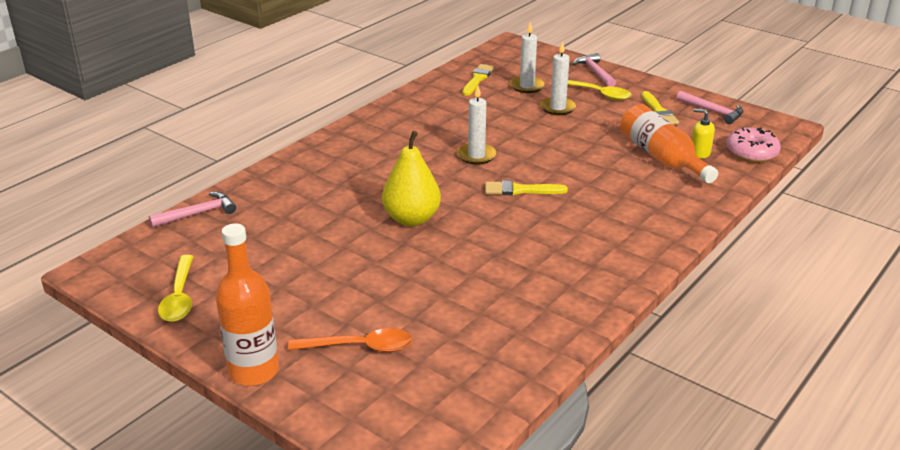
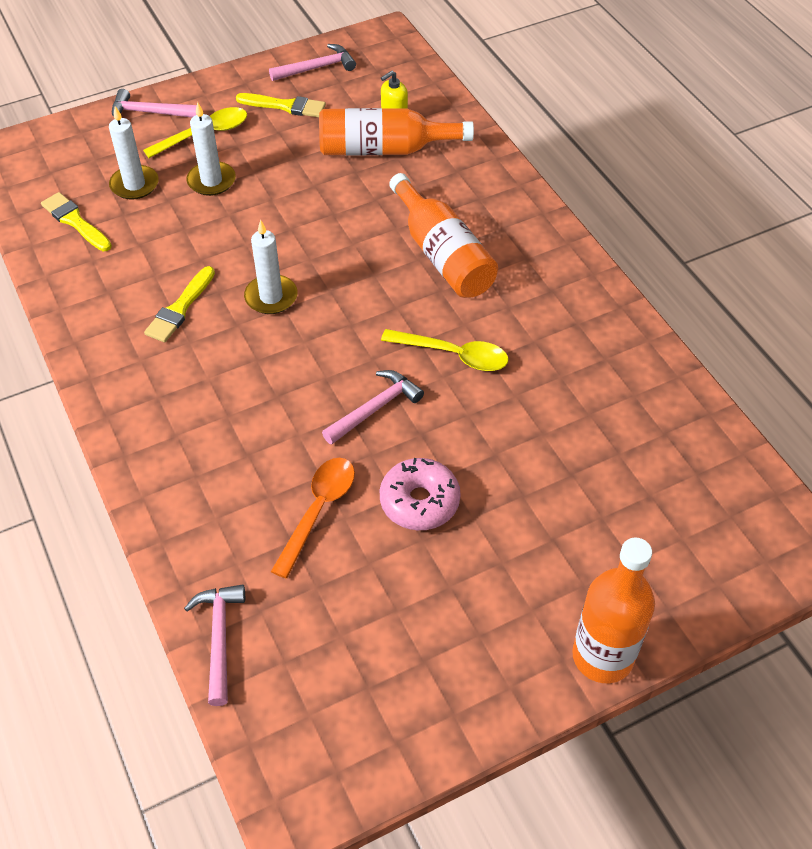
camera: 65 degrees left, 20 degrees up
yellow spoon [158,255,194,322] -> yellow spoon moved to [381,329,508,371]
orange spoon [288,328,413,352] -> orange spoon moved to [271,458,355,579]
yellow pear [382,131,441,226] -> pink hammer [322,370,424,444]
yellow brush [485,181,568,195] -> yellow brush moved to [144,266,215,342]
pink donut [727,128,781,162] -> pink donut moved to [380,458,461,530]
none -> orange bottle [389,173,498,298]

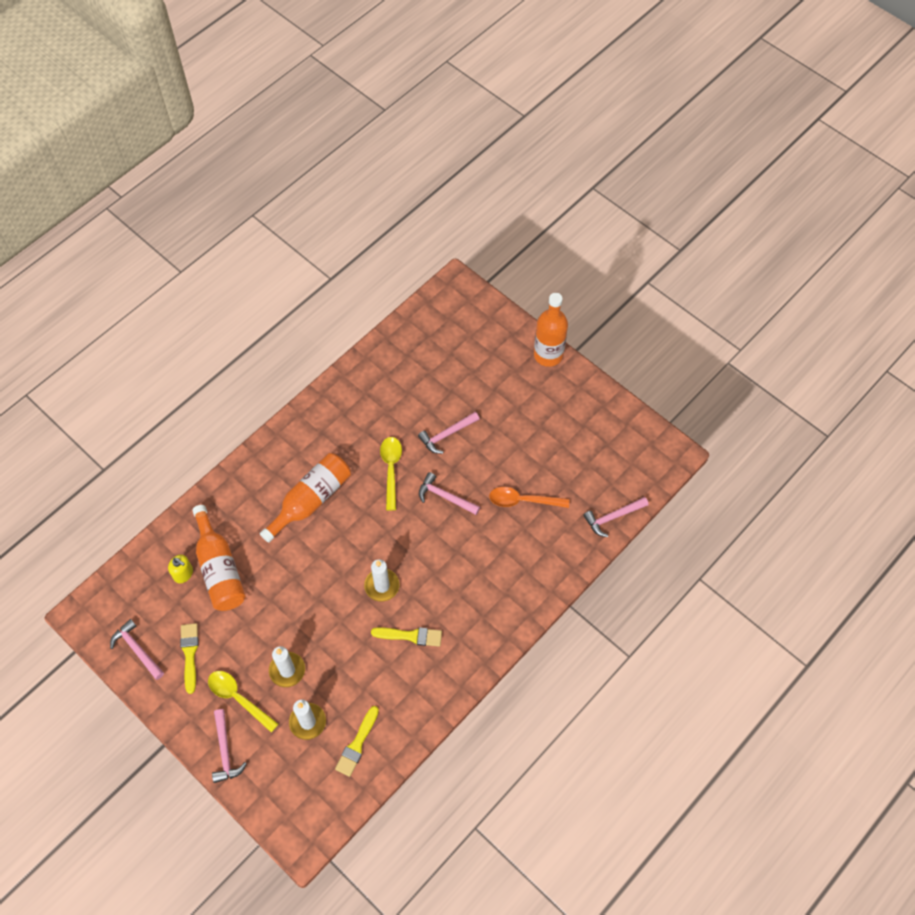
camera: 110 degrees left, 10 degrees up
pink donut [380,458,461,530] -> none
none -> pink hammer [418,412,480,454]

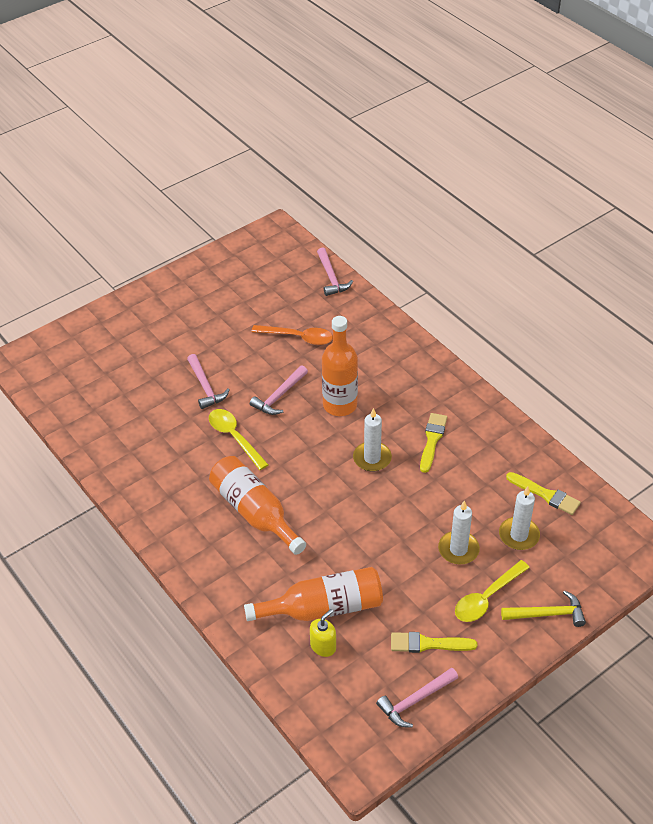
camera: 80 degrees left, 15 degrees down
pink hammer [212,709,247,783] -> yellow hammer [501,590,586,627]
yellow spoon [380,437,402,510] -> yellow spoon turned 45 degrees clockwise [209,409,269,470]
orange spoon [489,487,569,508] -> orange spoon turned 90 degrees counterclockwise [251,325,333,345]
orange bottle [534,293,568,367] -> orange bottle moved to [322,316,358,416]

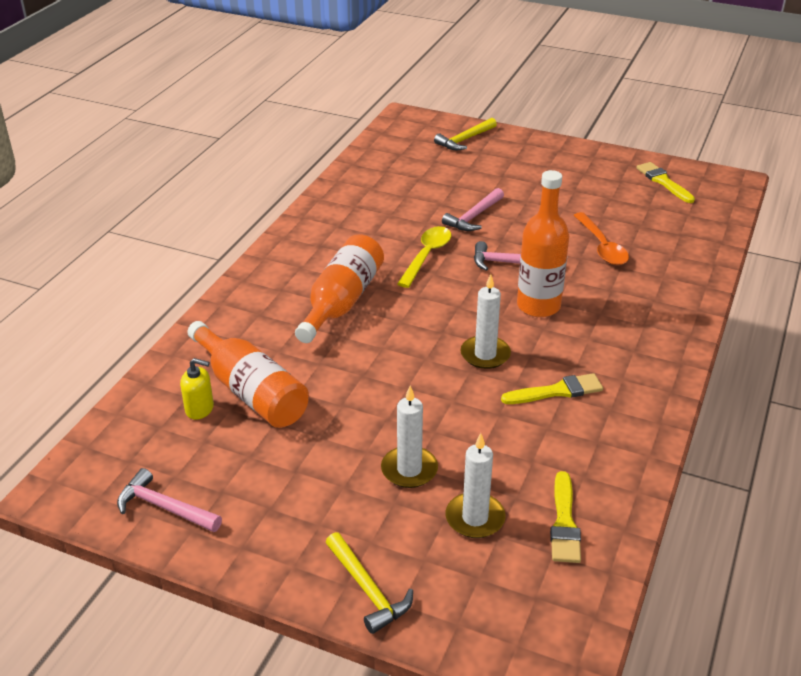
camera: 60 degrees right, 10 degrees down
pink hammer [317,248,353,296] -> none
yellow brush [391,632,477,653] -> yellow brush moved to [636,162,695,203]
yellow spoon [455,560,530,622] -> none
none -> yellow hammer [434,118,497,150]

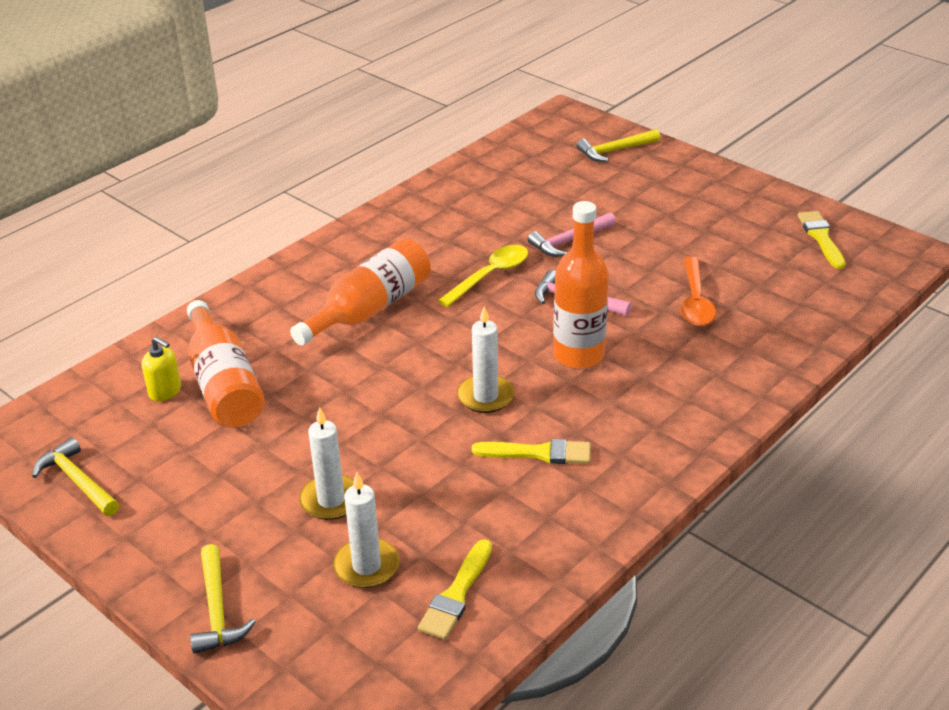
camera: 20 degrees right, 0 degrees up
pink hammer [117,468,222,532] -> yellow hammer [32,437,119,516]

